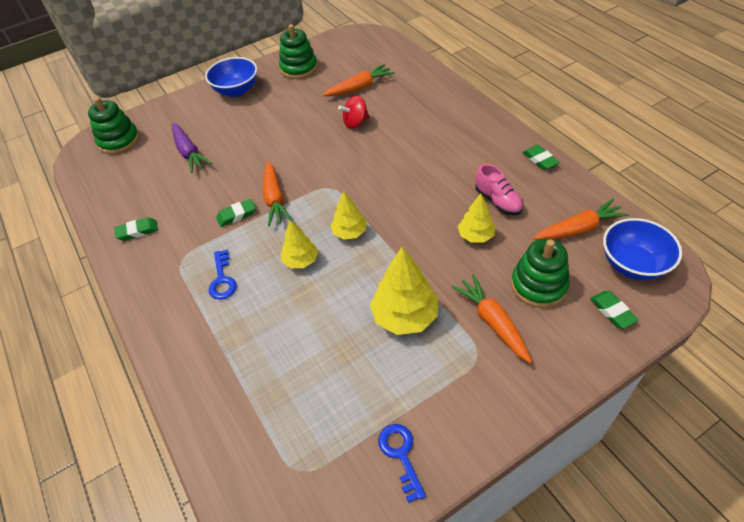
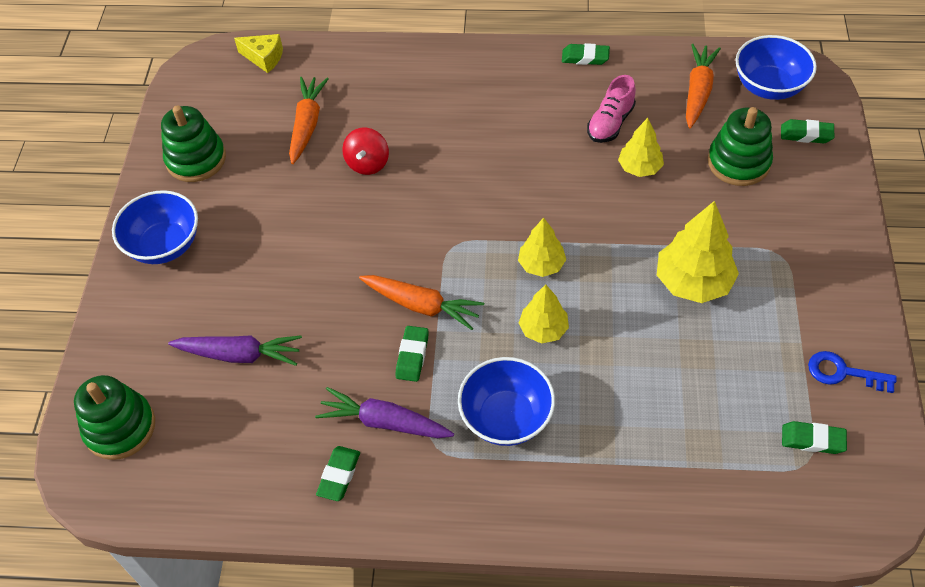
camera: 55 degrees left, 5 degrees up
blue key [208,249,237,300] -> blue bowl [458,357,555,446]
orange carrot [451,274,532,363] -> none
pink shoe [475,164,524,215] -> pink shoe turned 120 degrees clockwise [587,75,636,143]
none -> yellow cheese [234,34,283,73]
none -> purple carrot [315,387,454,438]
none -> green eraser [782,421,847,454]

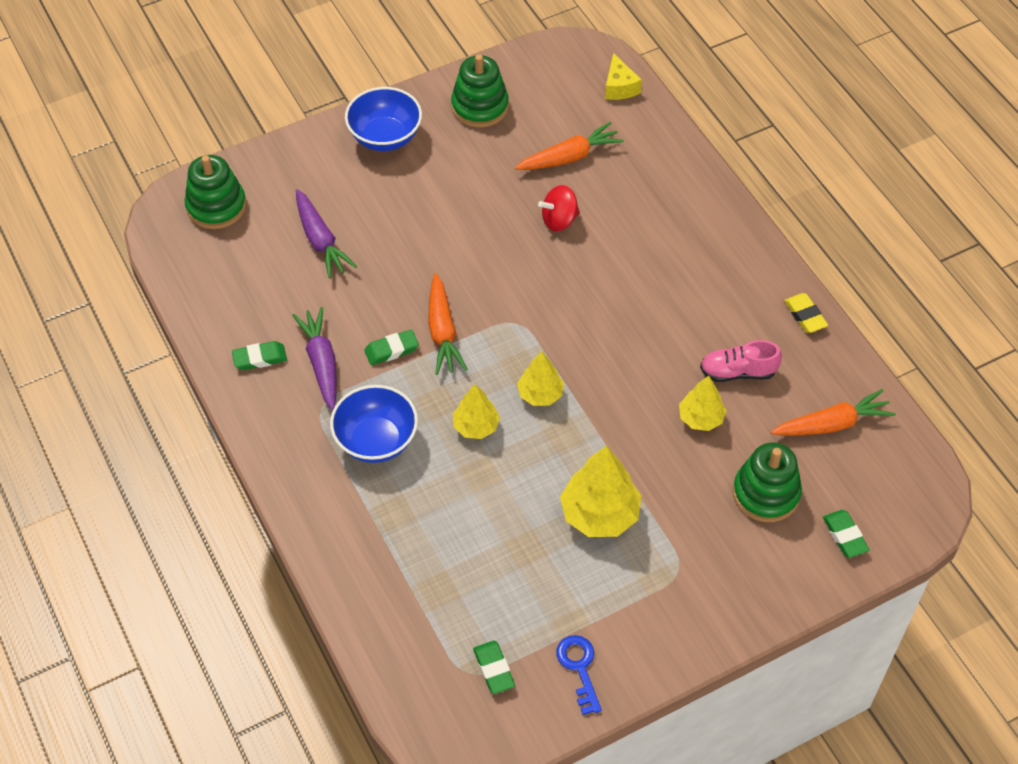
camera: 55 degrees right, 0 degrees up
green eraser [562,43,610,65] -> yellow eraser [784,293,828,333]
blue bowl [736,35,817,100] -> none

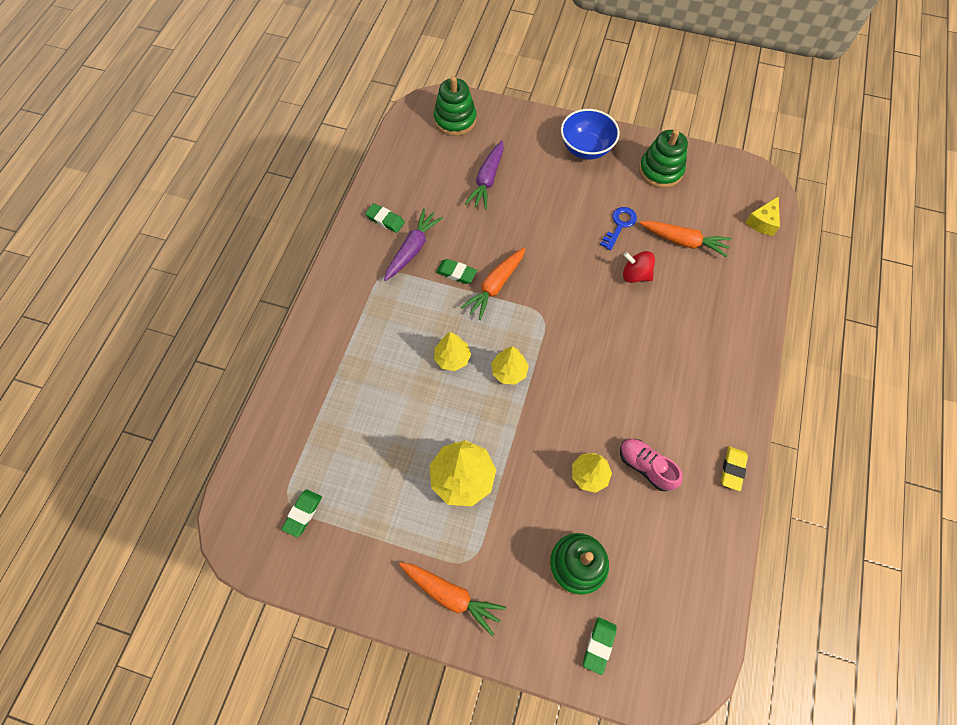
camera: 45 degrees right, 10 degrees up
blue bowl [330,385,418,463] -> none
blue key [556,635,602,715] -> blue key moved to [600,207,637,250]
orange carrot [771,389,896,436] -> orange carrot moved to [399,562,506,636]

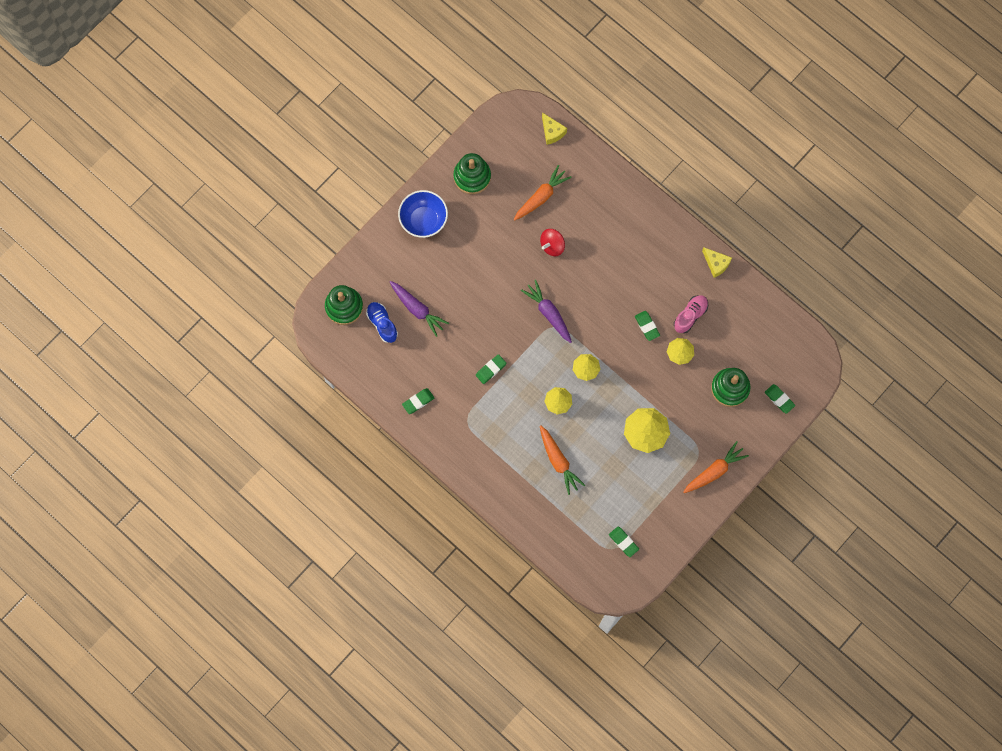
camera: 65 degrees left, 10 degrees up
purple carrot [384,208,443,281] -> purple carrot moved to [521,279,572,343]
orange carrot [460,248,525,320] -> orange carrot moved to [540,425,585,495]
blue key [600,207,637,250] -> none
pink shoe [620,439,682,491] -> pink shoe turned 150 degrees clockwise [674,295,708,333]
yellow eraser [721,447,748,491] -> yellow cheese [702,247,732,278]
none -> blue shoe [366,302,398,343]
none -> green eraser [635,311,660,341]

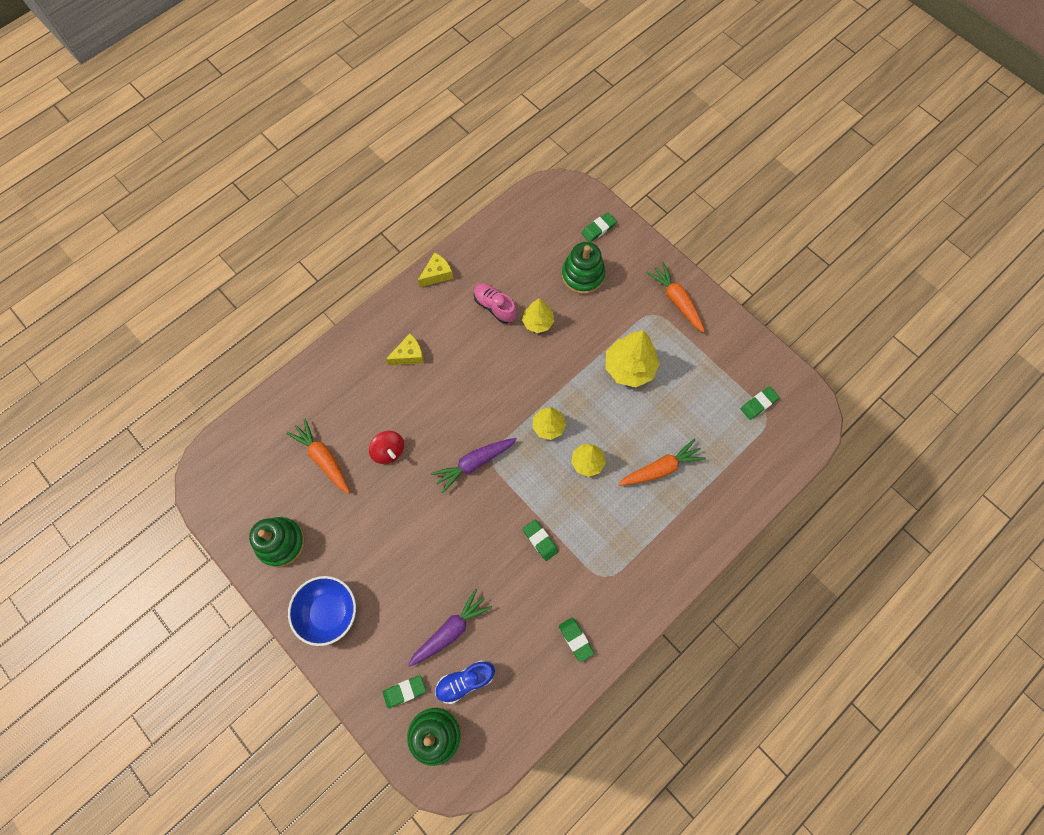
camera: 85 degrees left, 5 degrees down
yellow cheese [542,113,567,145] -> yellow cheese moved to [385,334,424,365]
green eraser [635,311,660,341] -> green eraser moved to [382,675,426,708]

